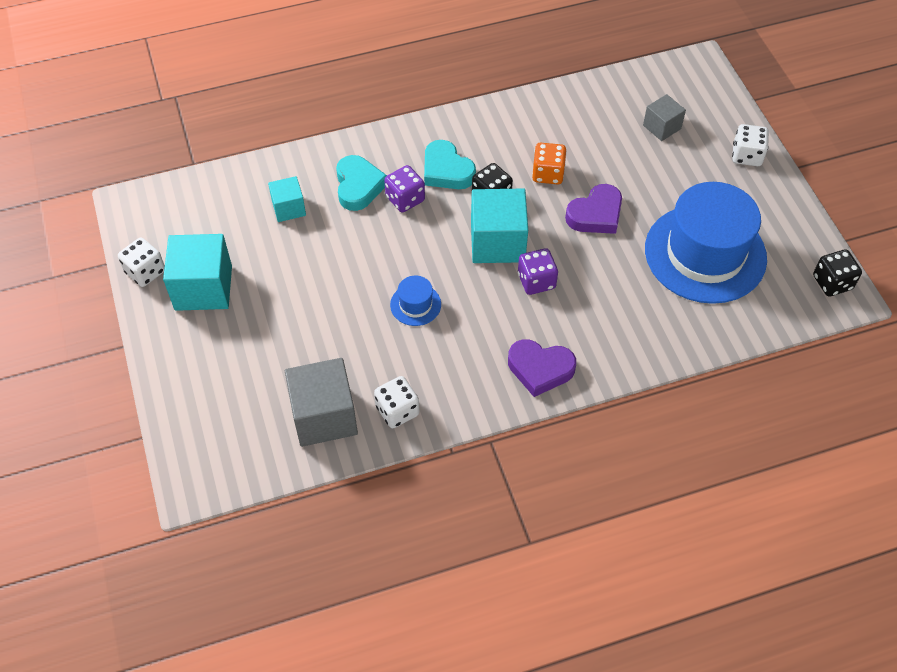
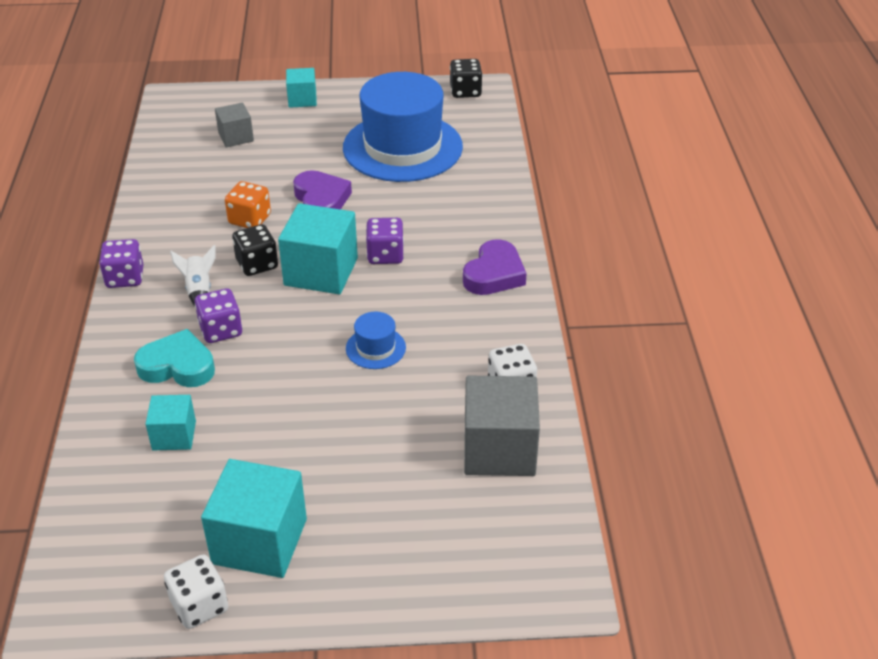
camera: 75 degrees left, 15 degrees down
turquoise heart [424,140,476,189] -> white rocket [170,245,216,306]
white dice [732,124,769,166] -> turquoise cube [286,68,317,108]
none -> purple dice [99,239,143,288]

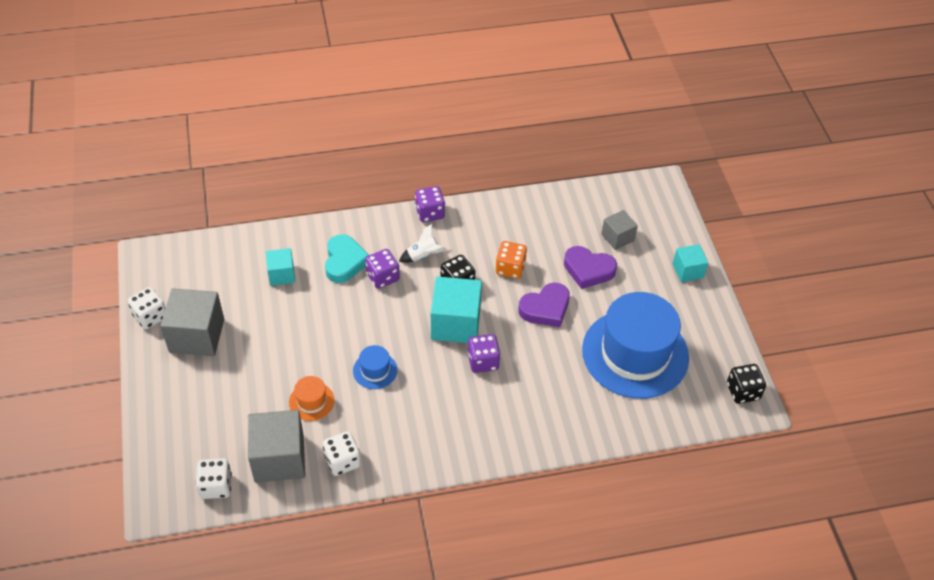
camera: 80 degrees right, 10 degrees up
turquoise cube [201,459,307,578] -> grey cube [160,288,224,356]
purple heart [463,239,527,295] -> purple heart moved to [564,246,617,289]
none -> white dice [195,458,232,499]
none -> orange hat [289,376,335,421]

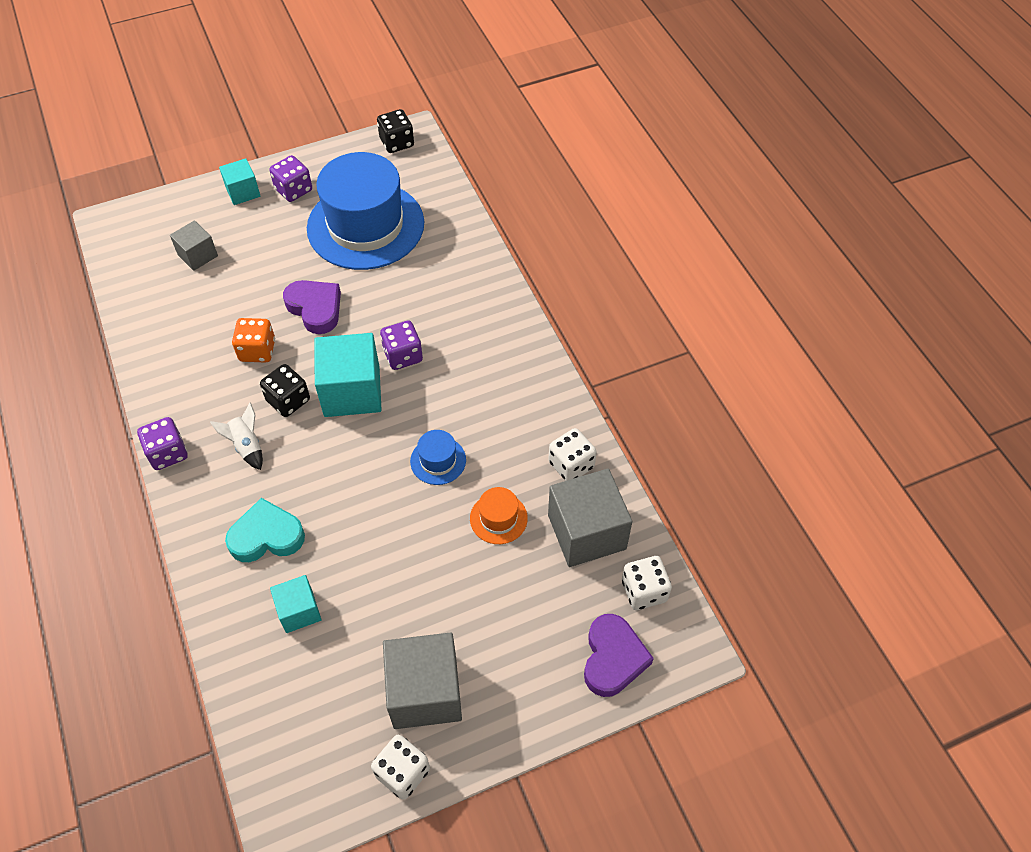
camera: 100 degrees left, 5 degrees up
purple dice [365,249,400,289] -> purple dice moved to [269,155,312,202]
purple heart [564,246,617,289] -> purple heart moved to [584,614,654,697]

